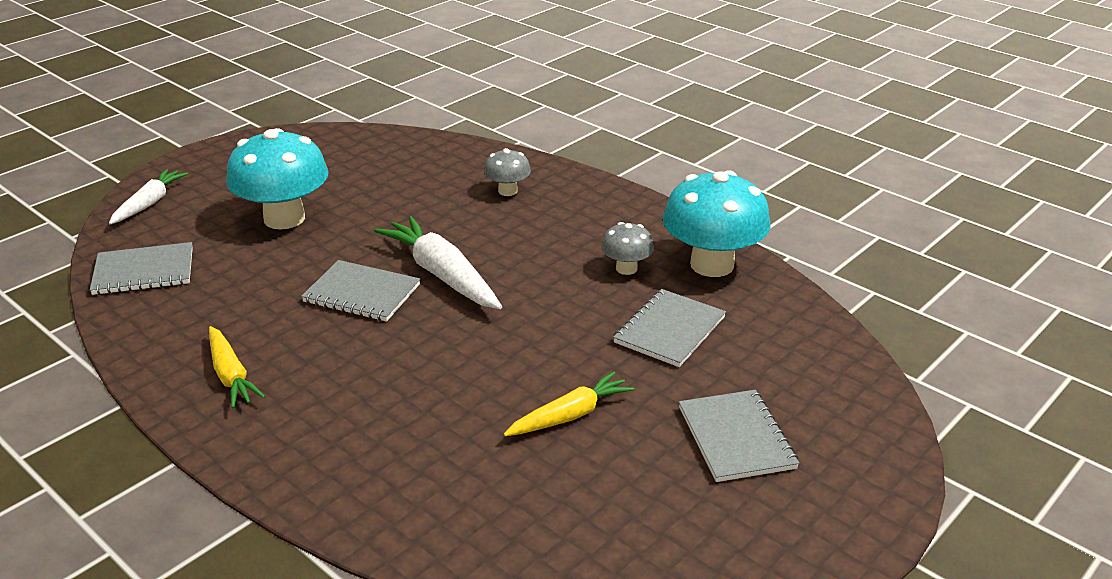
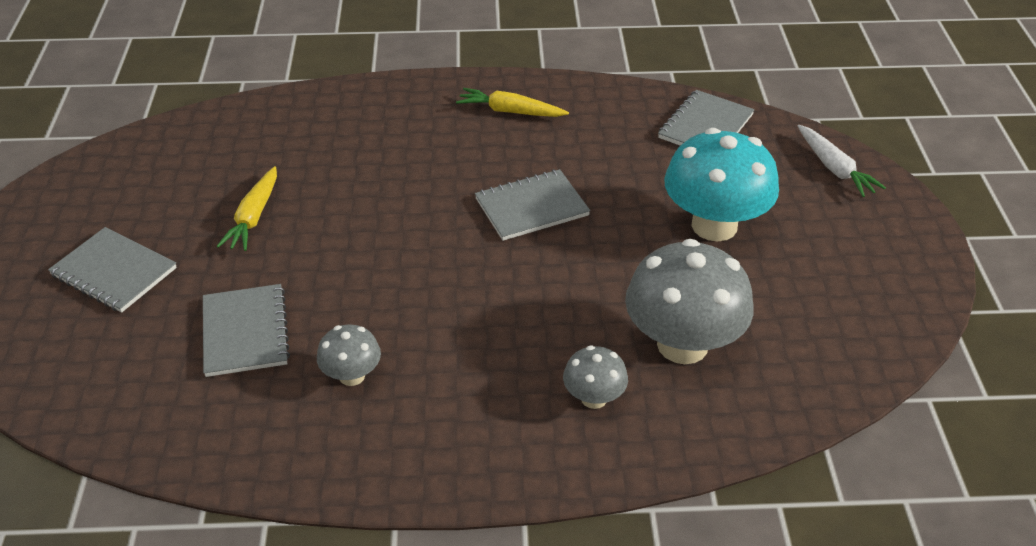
camera: 135 degrees right, 10 degrees up
white carrot [374,216,502,309] -> none
turquoise mushroom [663,170,770,277] -> none
none -> grey mushroom [625,239,754,364]

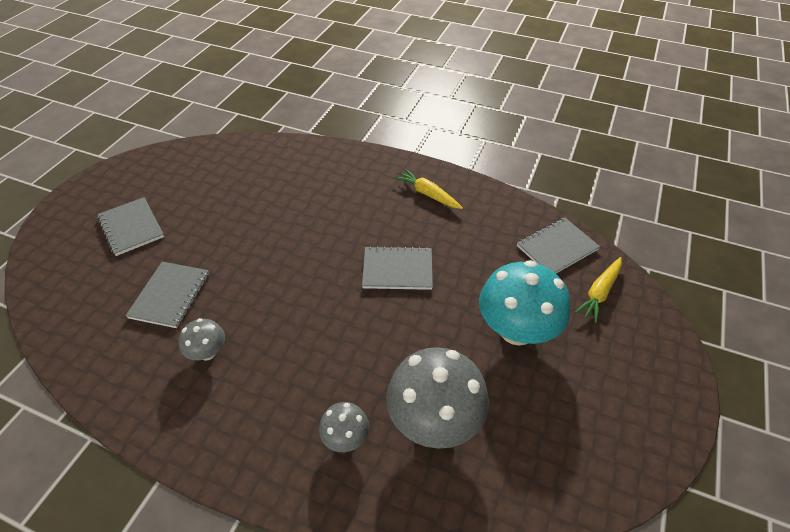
camera: 25 degrees right, 5 degrees up
yellow carrot [217,166,277,251] -> yellow carrot moved to [575,257,622,323]
white carrot [798,125,886,197] -> none

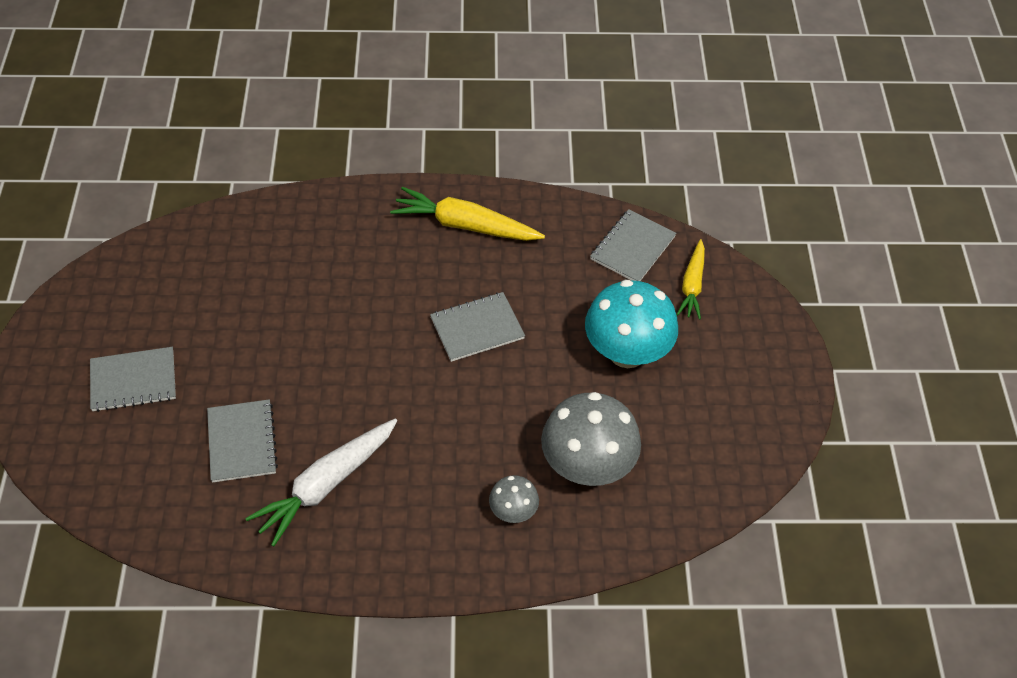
camera: 25 degrees left, 5 degrees up
grey notebook [97,197,164,256] -> grey notebook turned 45 degrees counterclockwise [90,347,176,412]
grey mushroom [178,318,225,361] -> white carrot [245,418,397,547]
yellow carrot [394,169,463,209] -> yellow carrot [390,187,545,241], size x1.59

